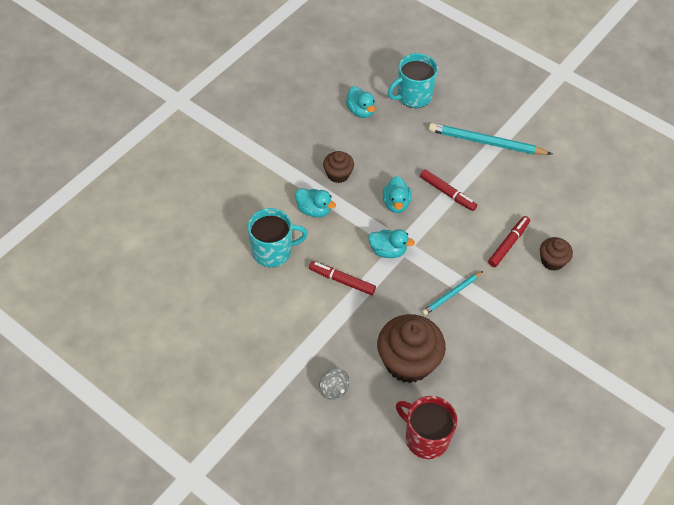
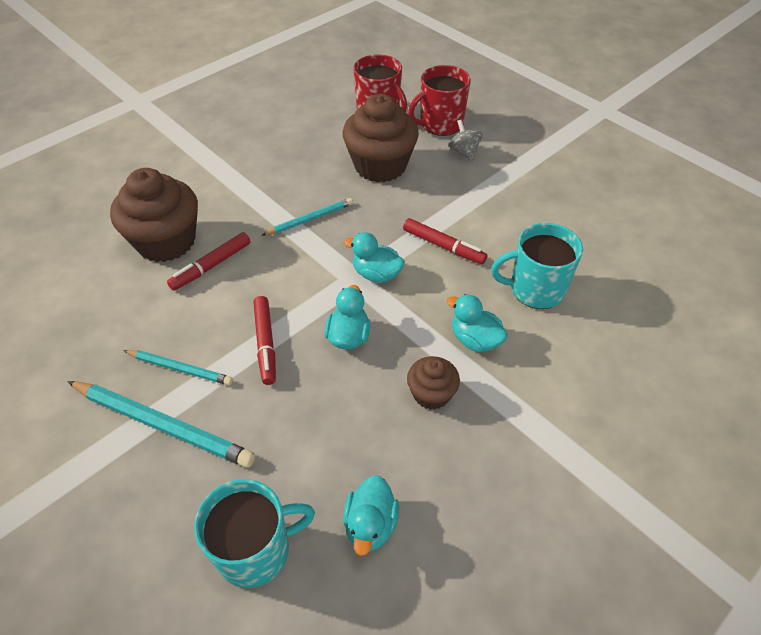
camera: 170 degrees left, 5 degrees down
turquoise duck [346,86,375,118] -> turquoise duck turned 150 degrees counterclockwise [343,475,399,556]
red marker [420,169,477,211] -> red marker turned 150 degrees counterclockwise [253,296,276,385]
brown cupcake [540,237,573,271] -> brown cupcake [110,168,198,262], size x1.91
none -> turquoise pencil [123,350,233,385]
none -> red mug [408,65,471,136]

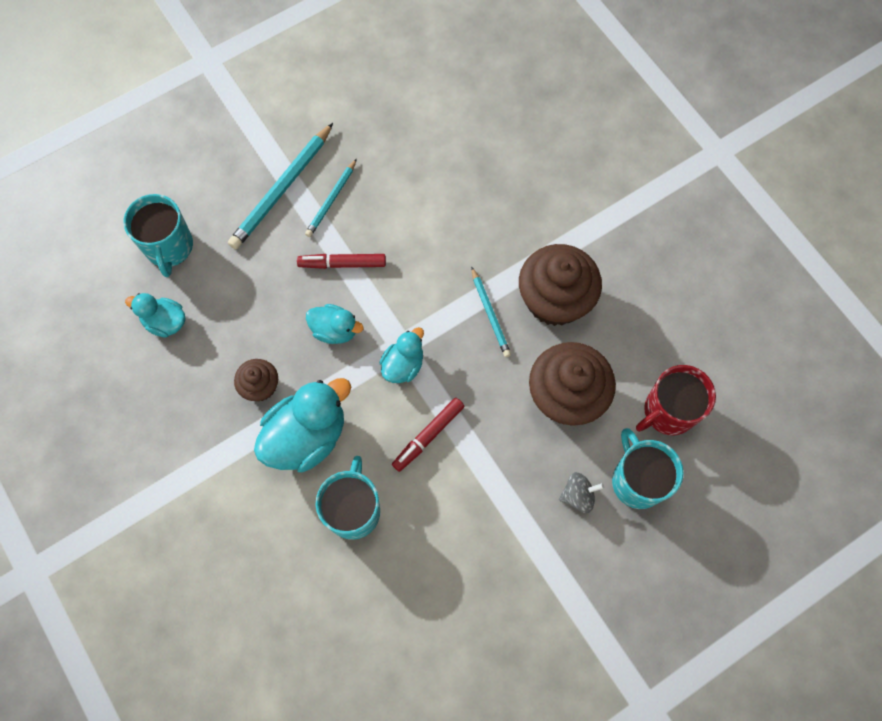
camera: 100 degrees right, 20 degrees up
brown cupcake [110,168,198,262] -> brown cupcake moved to [519,244,602,326]
red marker [167,232,251,291] -> none
red mug [408,65,471,136] -> turquoise mug [612,428,684,509]
turquoise duck [447,294,508,352] -> turquoise duck [254,378,351,472], size x1.78

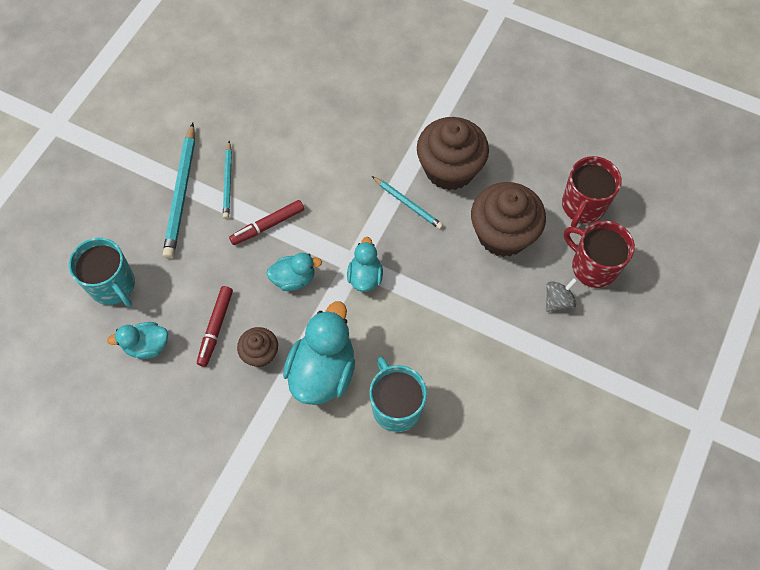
camera: 30 degrees left, 5 degrees down
red marker [392,398,464,472] -> red marker moved to [197,286,233,367]
turquoise mug [612,428,684,509] -> red mug [564,221,635,288]

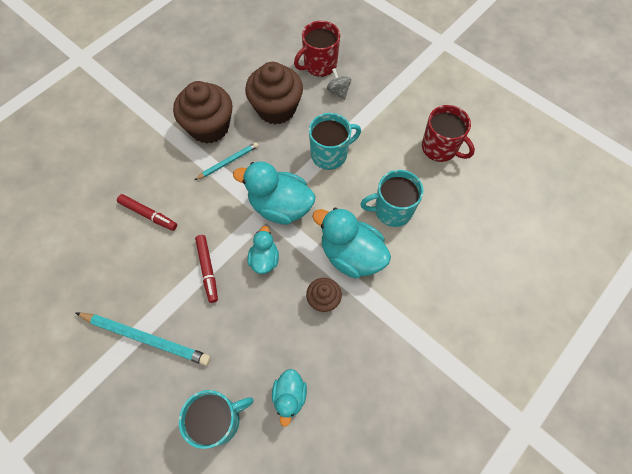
camera: 75 degrees left, 0 degrees up
red marker [197,286,233,367] -> red marker moved to [117,194,177,231]
turquoise pencil [223,141,232,219] -> none
turquoise duck [347,237,383,292] -> turquoise duck [233,161,315,225], size x1.78
red mug [562,156,622,227] -> red mug moved to [422,105,475,162]
none -> turquoise mug [309,113,361,170]

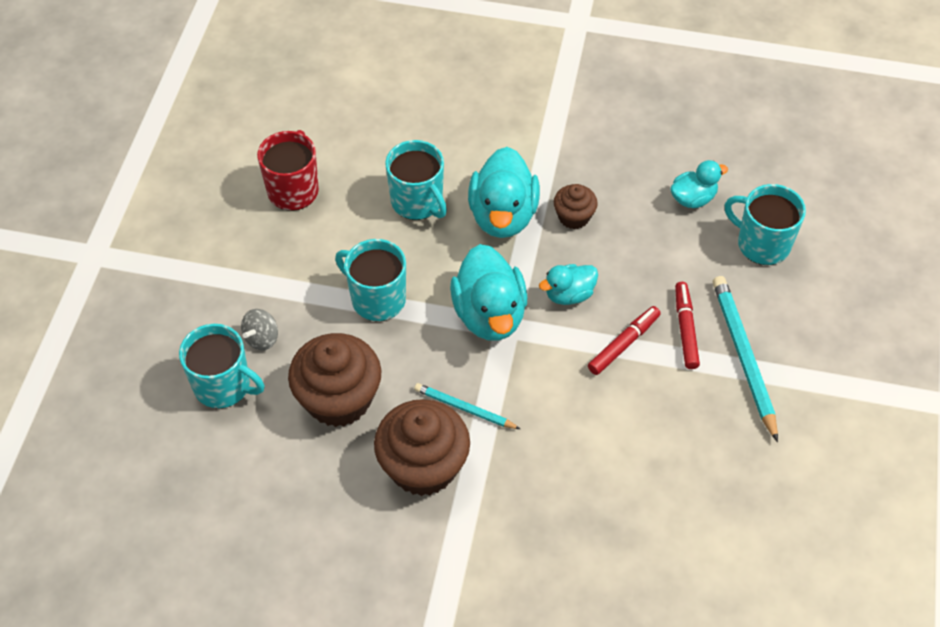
camera: 120 degrees left, 10 degrees down
red marker [117,194,177,231] -> red marker moved to [675,282,700,369]
red mug [294,21,340,77] -> turquoise mug [179,324,265,408]

